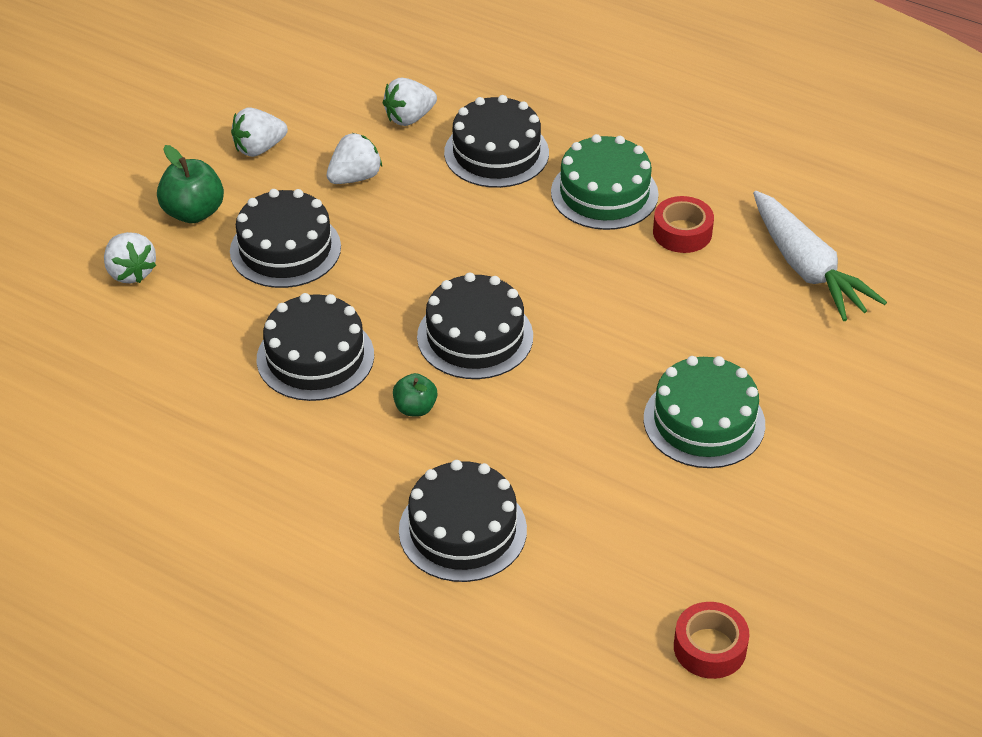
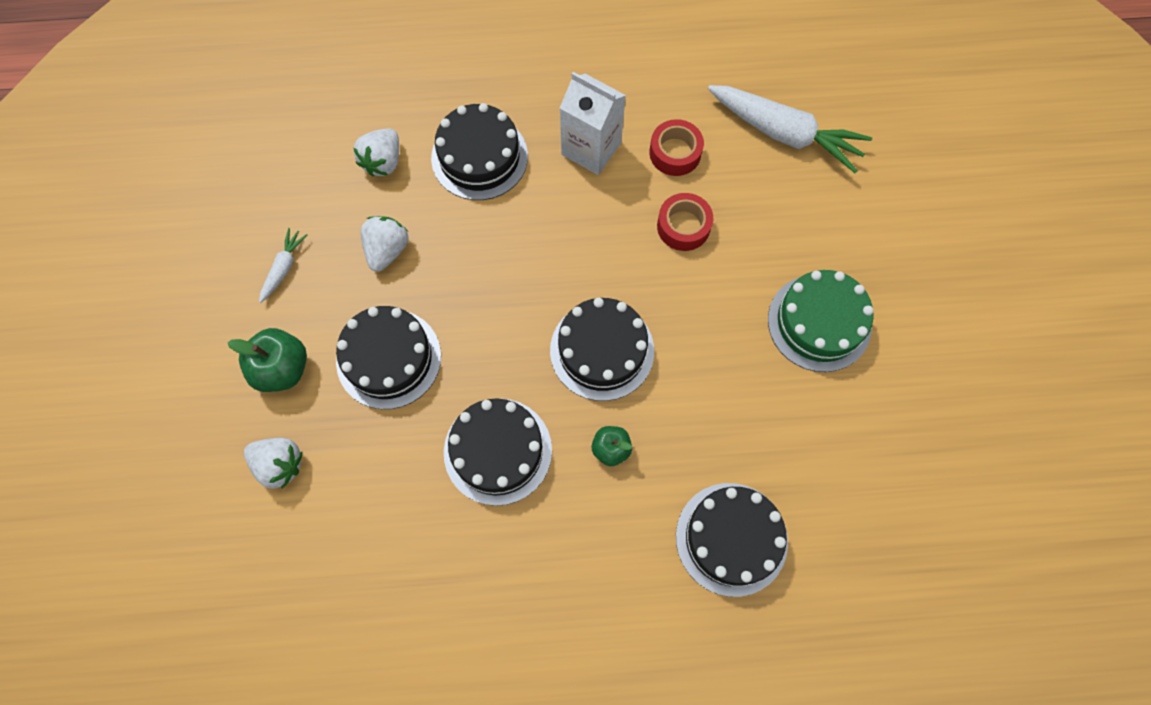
camera: 35 degrees left, 25 degrees up
white strawberry [231,107,288,157] -> white carrot [259,228,308,303]
green cake [551,134,659,230] -> white carton [560,72,626,175]
red tape [674,602,750,679] -> red tape moved to [657,193,713,251]

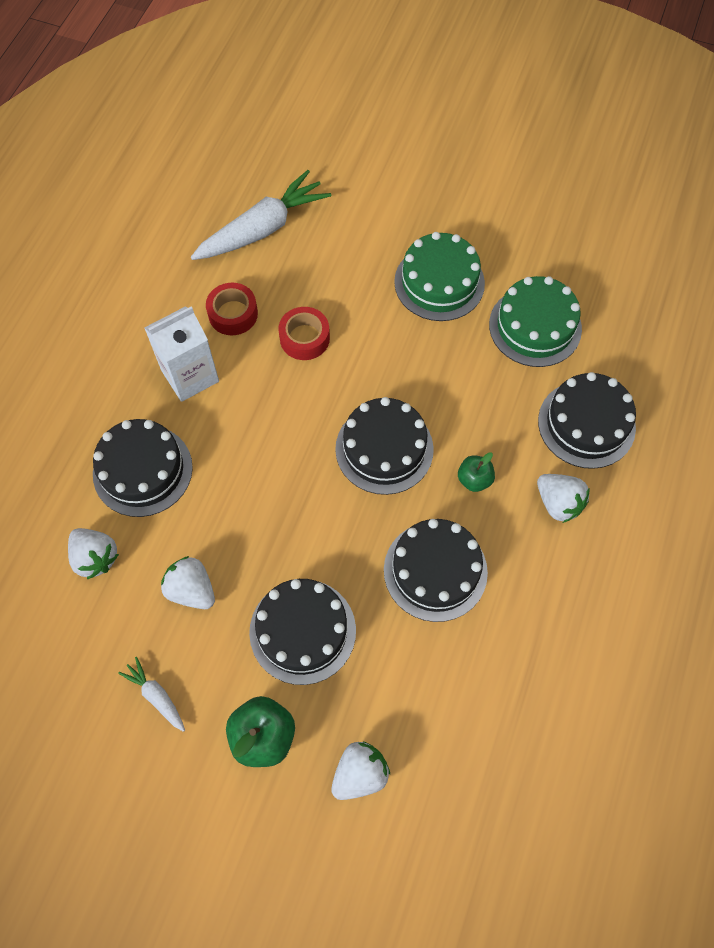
camera: 65 degrees left, 5 degrees down
none -> green cake [489,276,582,367]
none -> white strawberry [537,474,589,523]

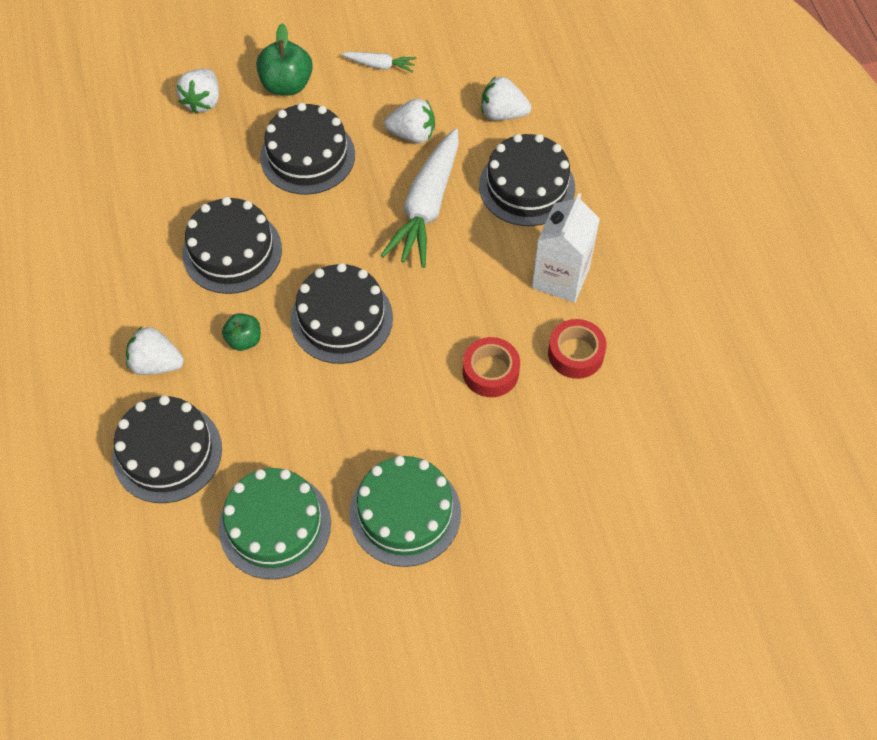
camera: 145 degrees right, 5 degrees down
white carrot [191,170,331,260] -> white carrot moved to [381,128,459,268]

